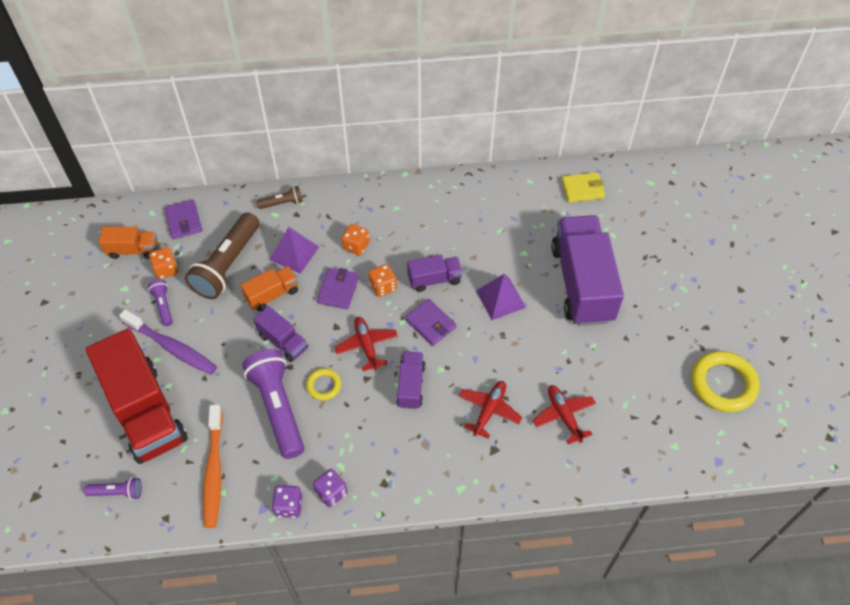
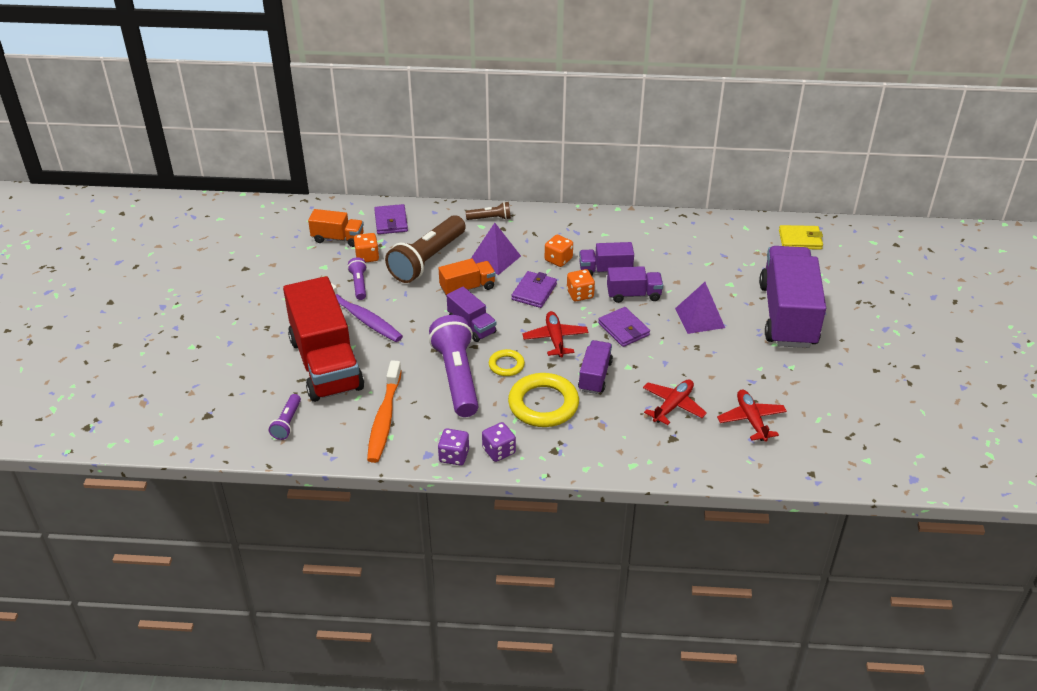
camera: 10 degrees right, 15 degrees down
purple flashlight [84,477,142,500] -> purple flashlight turned 90 degrees clockwise [269,394,301,440]
yellow ring [691,351,760,412] -> yellow ring moved to [508,373,579,427]
none -> purple truck [579,242,634,276]

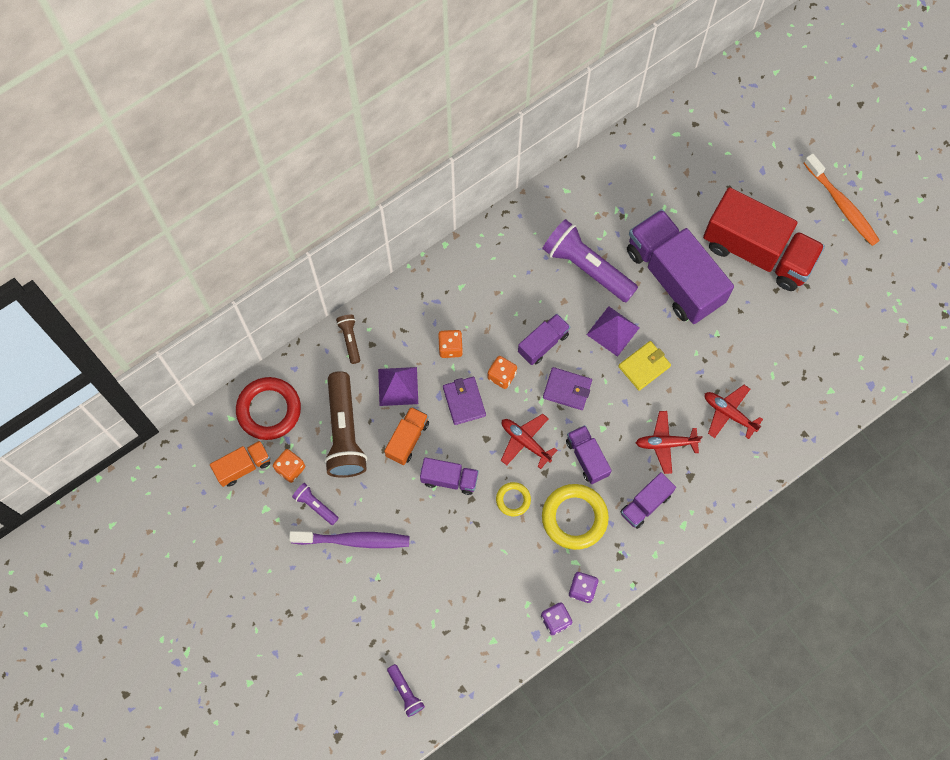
camera: 40 degrees left, 30 degrees up
red truck [283,276,364,402] -> red truck moved to [703,187,825,291]
orange toothbrush [367,360,402,463] -> orange toothbrush moved to [804,153,880,246]
purple wallet [374,204,408,234] -> red ring [236,377,301,440]
purple flashlight [429,315,479,417] -> purple flashlight moved to [542,219,638,302]
brown flashlight [466,202,511,220] -> brown flashlight turned 60 degrees counterclockwise [336,315,360,364]
purple truck [579,242,634,276] -> purple truck moved to [620,472,676,529]
red plane [643,379,707,425] -> red plane turned 90 degrees counterclockwise [636,411,703,474]
yellow wallet [779,225,823,250] -> yellow wallet moved to [618,341,671,391]

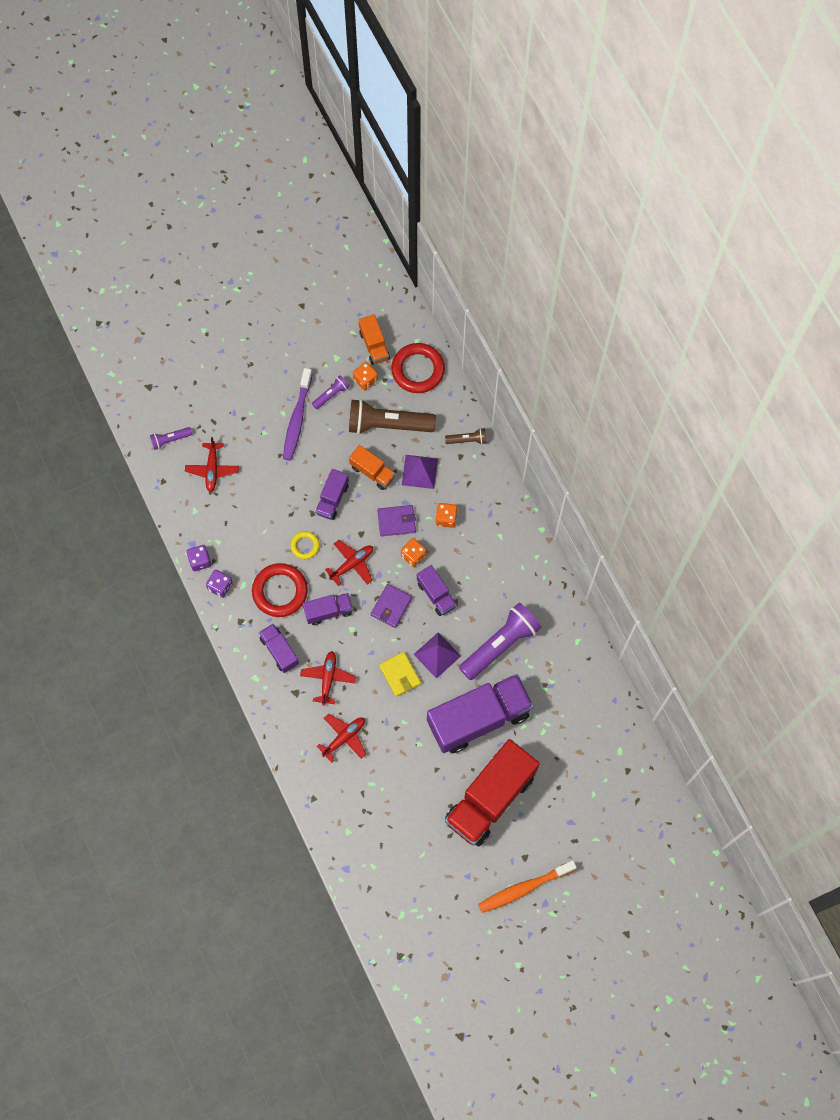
camera: 100 degrees right, 0 degrees up
yellow ring [542,484,609,550] -> red ring [252,563,308,617]
none -> red plane [185,437,239,492]

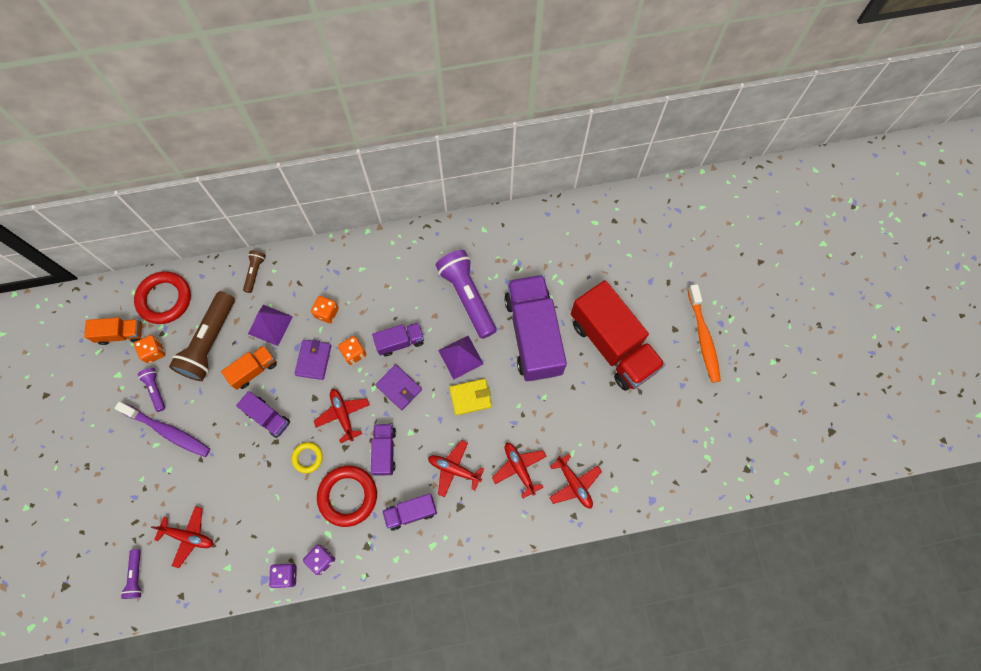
camera: 75 degrees left, 0 degrees up
none -> red plane [549,454,602,508]

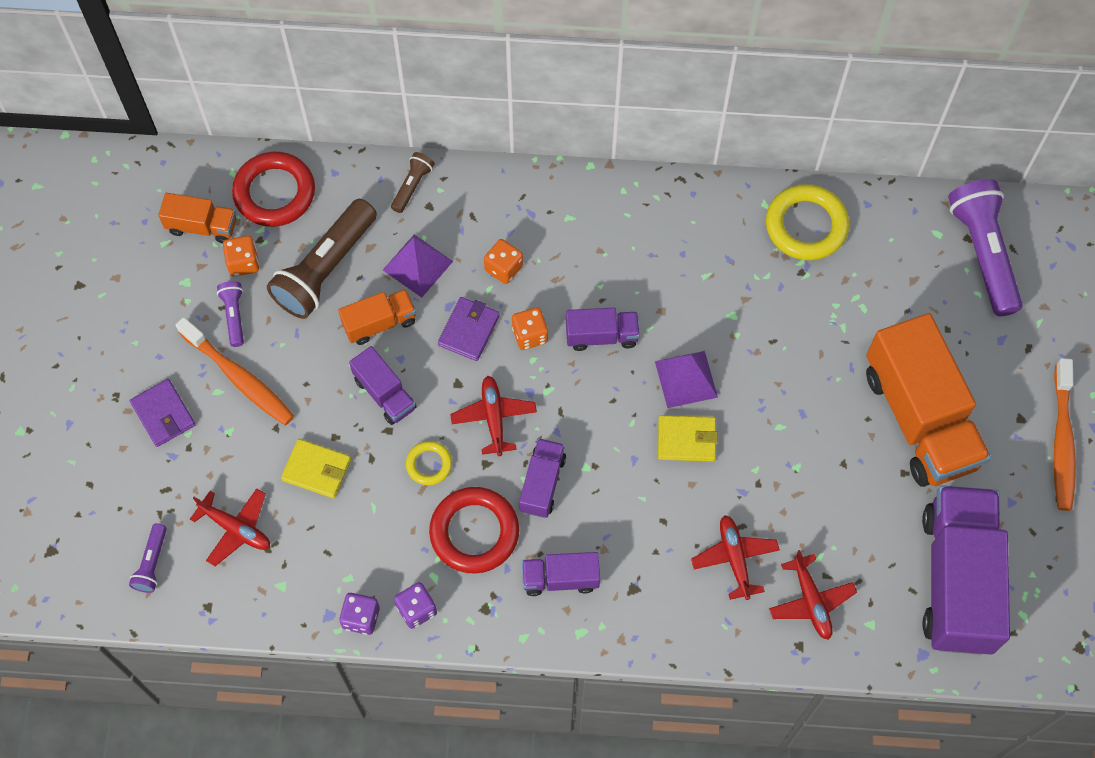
camera: 15 degrees right, 5 degrees down
purple toothbrush [115,401,210,457] -> orange toothbrush [175,317,294,425]
purple wallet [375,365,422,410] -> purple wallet moved to [130,379,196,447]
red plane [428,440,484,497] -> none
purple flashlight [436,250,497,339] -> purple flashlight moved to [948,179,1023,316]
purple truck [504,275,567,381] -> purple truck moved to [922,485,1010,655]
red truck [571,280,665,391] -> orange truck [866,313,991,487]
none -> yellow wallet [281,439,351,498]
none -> yellow ring [766,184,849,261]

